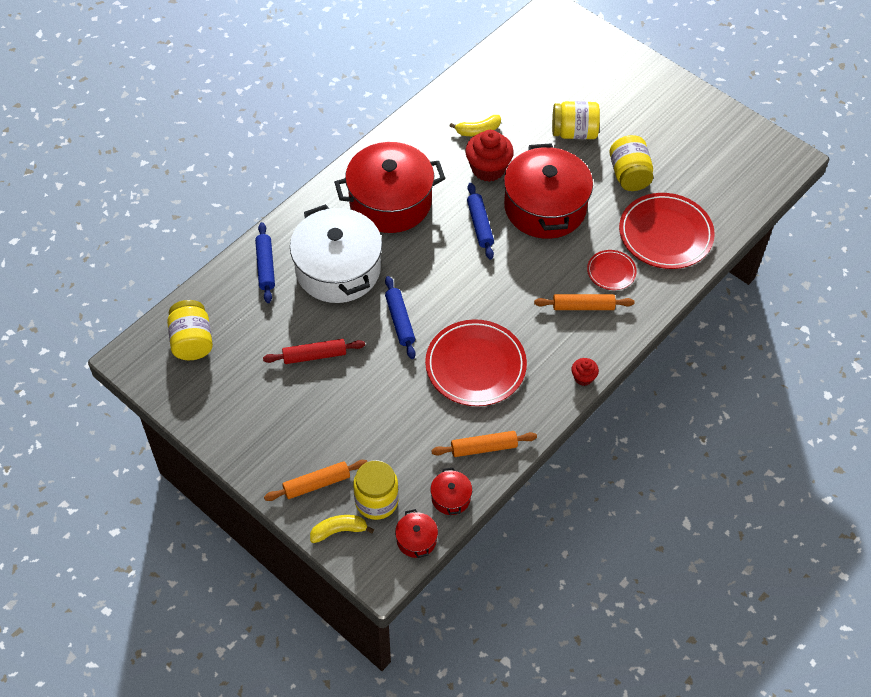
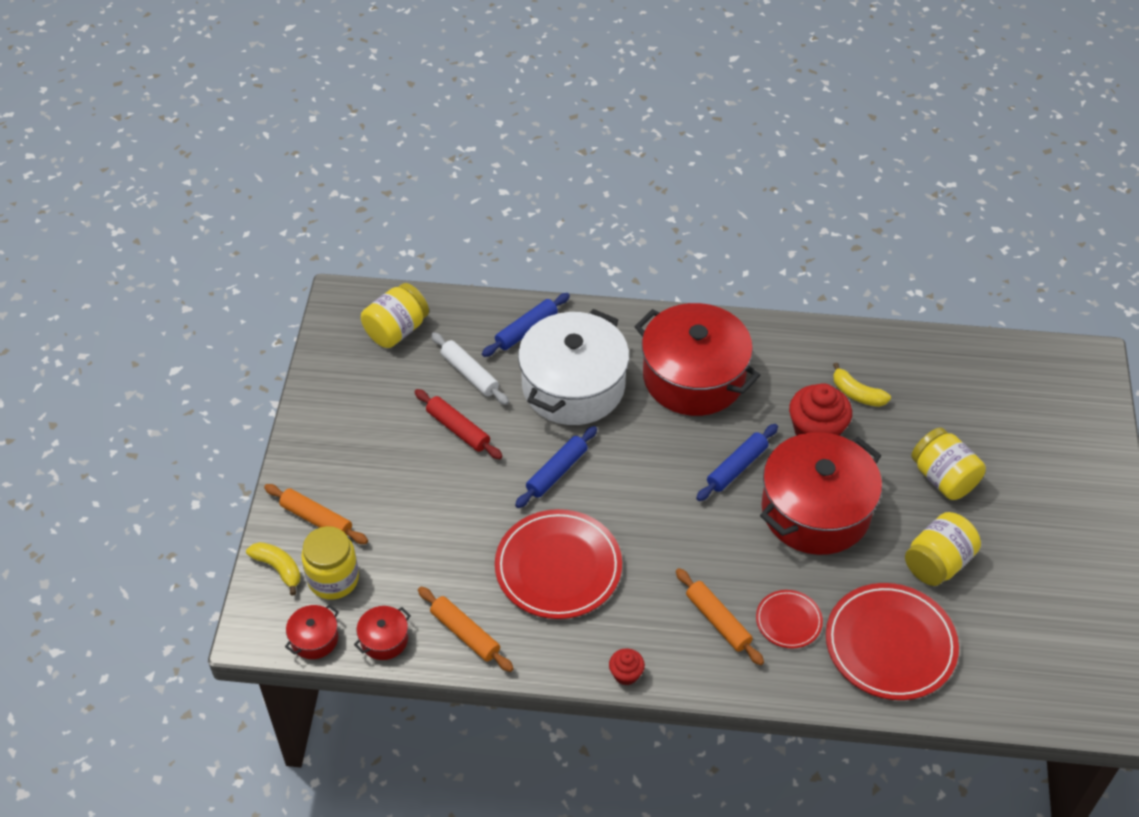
camera: 55 degrees right, 5 degrees down
none -> white rolling pin [431,332,509,405]

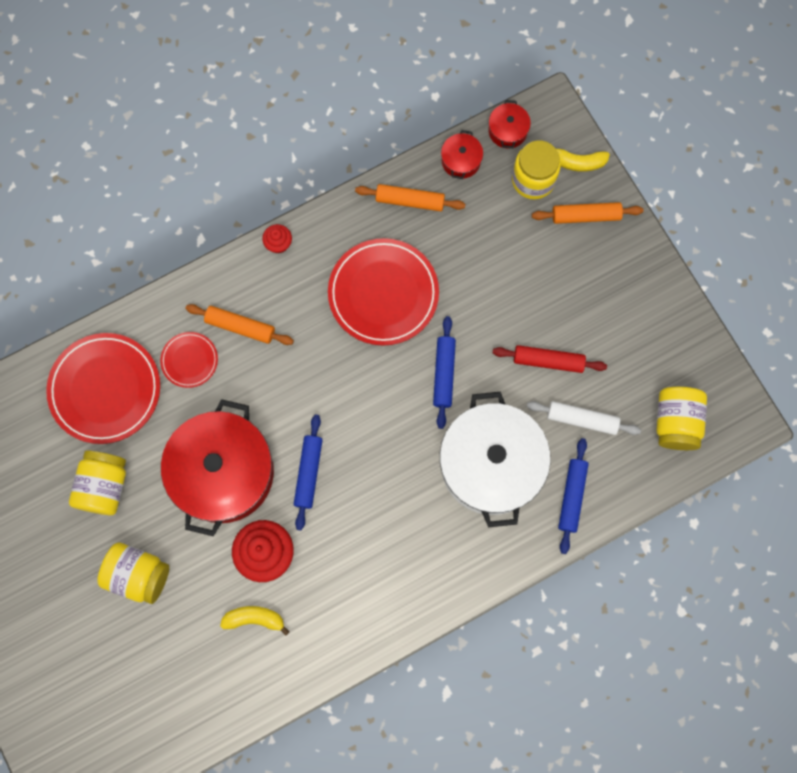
camera: 145 degrees right, 25 degrees up
red pot [634,303,760,416] -> none

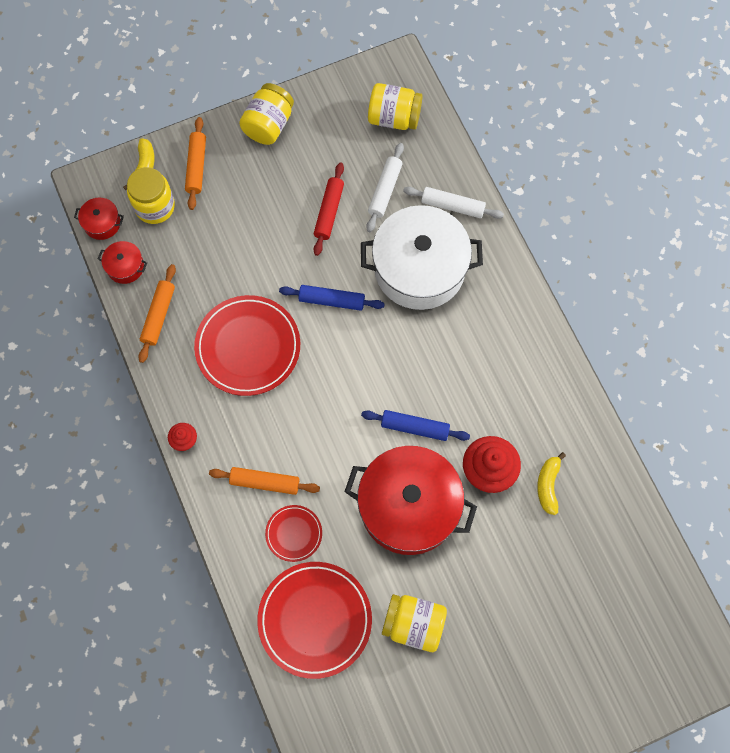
camera: 85 degrees left, 5 degrees down
yellow jar [97,542,169,604] -> yellow jar moved to [239,83,294,145]
orange rolling pin [185,304,294,345] -> orange rolling pin turned 75 degrees clockwise [209,467,320,495]
blue rolling pin [558,438,589,554] -> white rolling pin [403,187,504,219]

